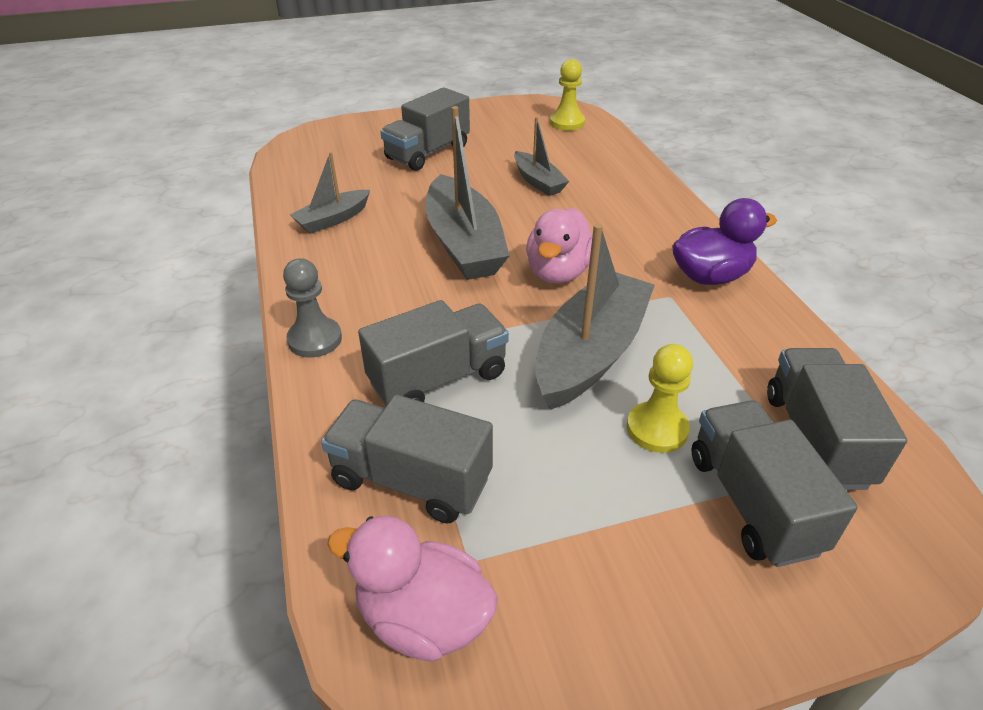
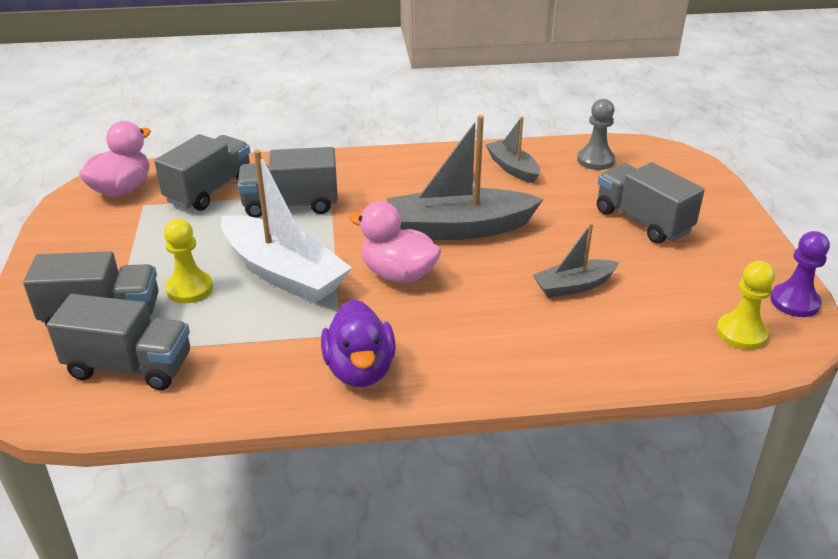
camera: 100 degrees right, 5 degrees down
grey pawn [283,258,342,358] -> grey pawn moved to [577,99,615,170]
grey truck [358,300,509,406] -> grey truck turned 105 degrees clockwise [238,147,338,218]
grey boat [535,223,655,410] -> white boat [221,150,352,304]
none -> purple pawn [770,231,830,317]

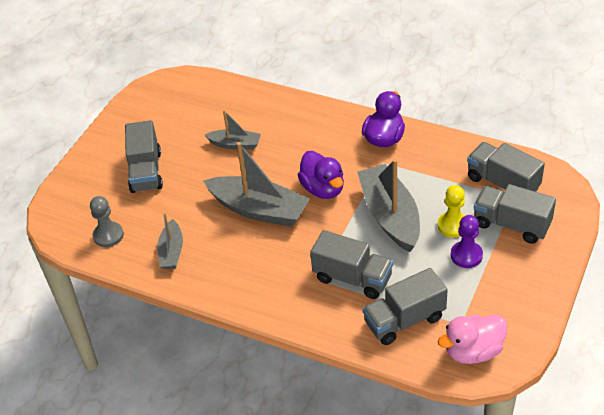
camera: 145 degrees left, 10 degrees up
white boat [221,150,352,304] -> grey boat [357,159,420,252]
pink duck [349,201,441,283] -> purple duck [298,151,344,199]
yellow pawn [716,261,775,350] -> none
purple pawn [770,231,830,317] -> purple pawn moved to [451,215,483,268]

